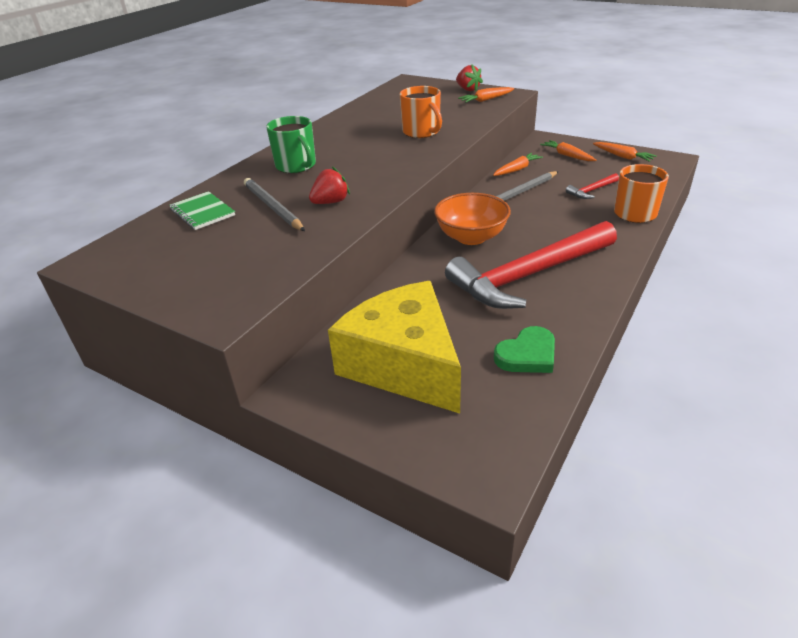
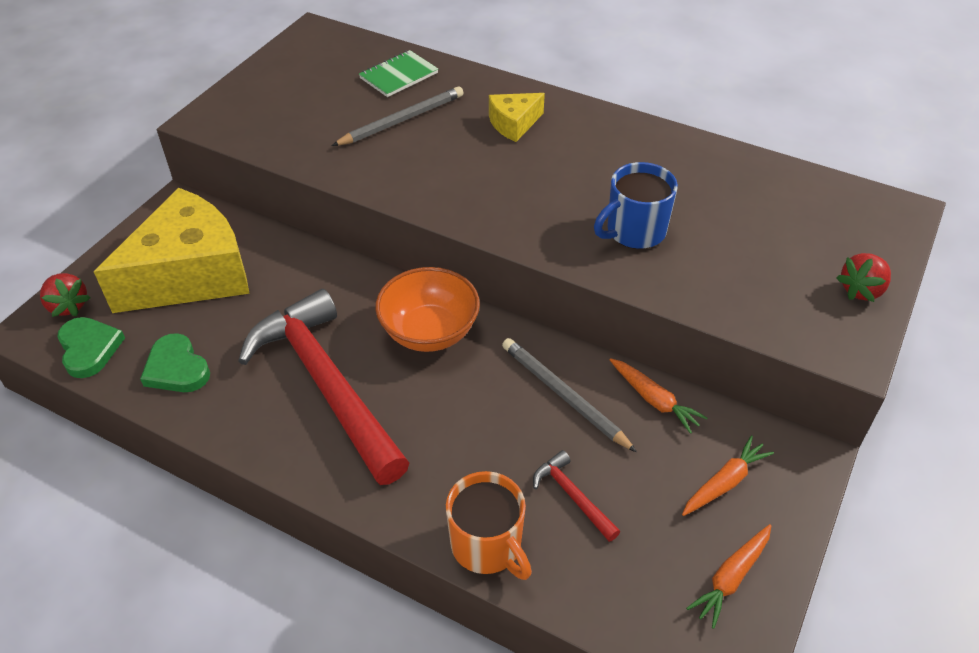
camera: 85 degrees right, 10 degrees up
green mug [266,116,316,173] -> yellow cheese [489,93,545,142]
red strawberry [309,167,350,204] -> red strawberry moved to [40,273,91,317]
orange mug [400,86,442,138] -> blue mug [594,162,678,249]
orange carrot [458,87,514,103] -> none
none -> green heart [57,317,125,378]

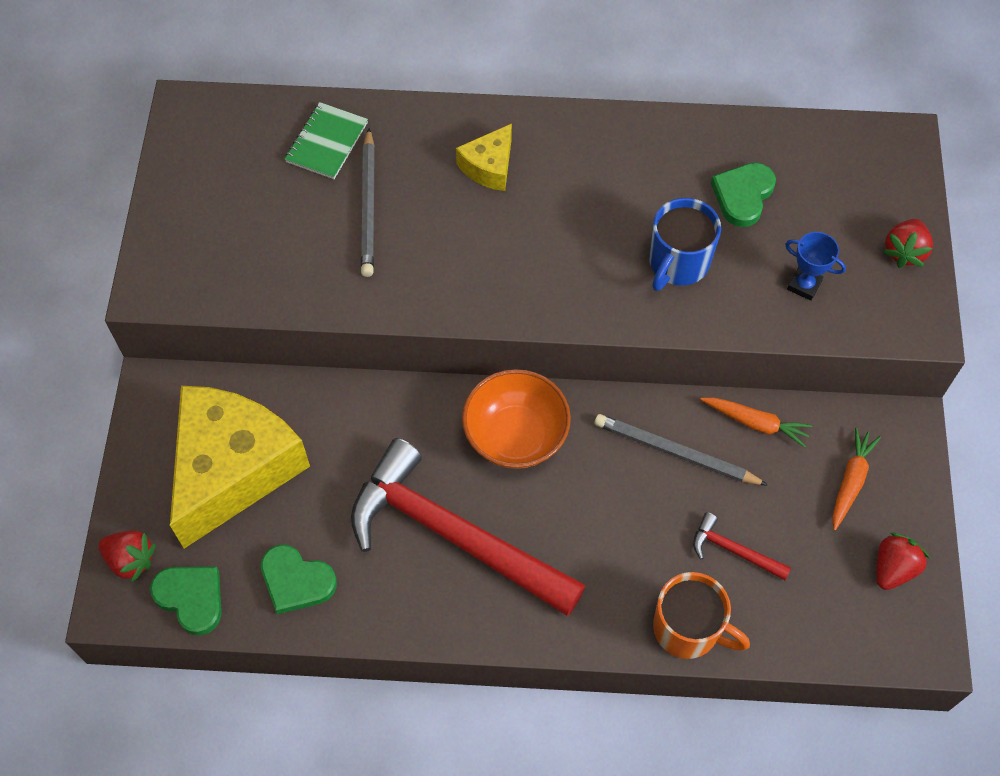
camera: 25 degrees left, 15 degrees up
grey pencil [332,86,463,146] -> grey pencil turned 150 degrees clockwise [361,128,375,277]
orange carrot [686,524,771,629] -> red strawberry [877,533,930,590]
none -> green heart [711,163,776,227]
none -> blue trophy [785,232,846,301]

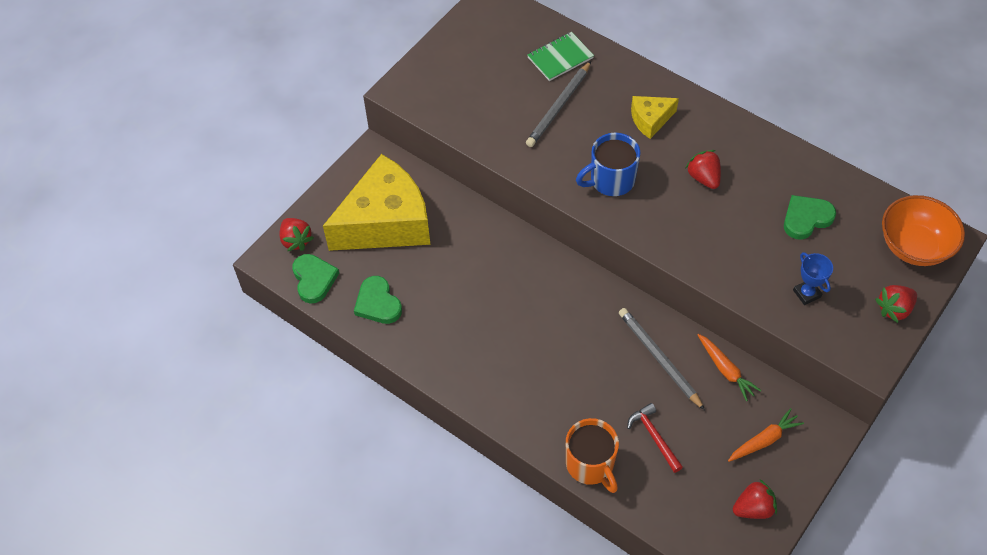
camera: 35 degrees right, 5 degrees down
red hammer [351,438,586,616] -> none
orange bowl [462,369,571,469] -> orange bowl moved to [882,195,965,266]
blue mug [649,198,721,291] -> blue mug moved to [576,133,640,196]
none -> red strawberry [686,150,721,189]

